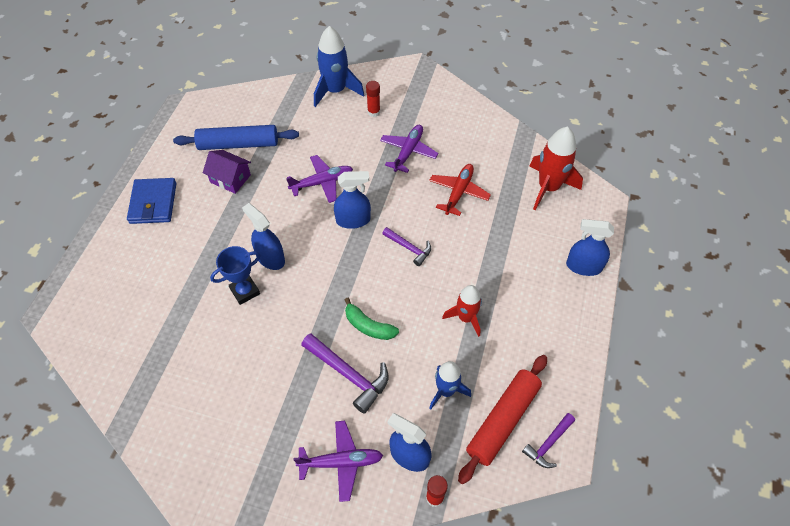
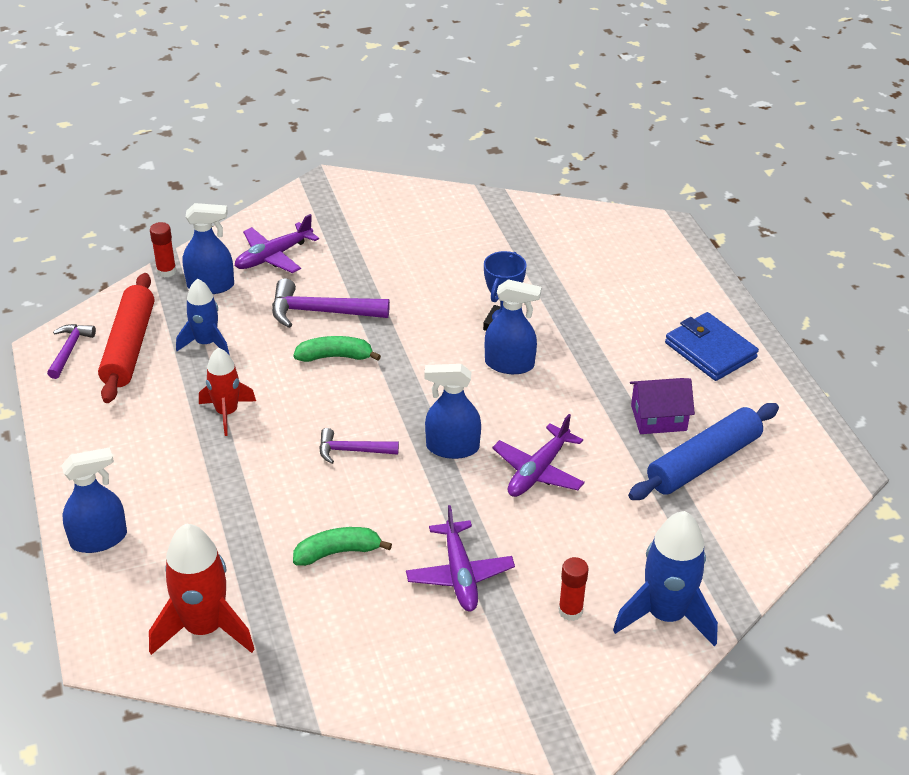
camera: 145 degrees right, 15 degrees down
blue spray bottle [334,171,371,229] -> blue spray bottle turned 45 degrees clockwise [424,364,481,459]
red plane [429,164,491,216] -> green banana [293,527,392,566]

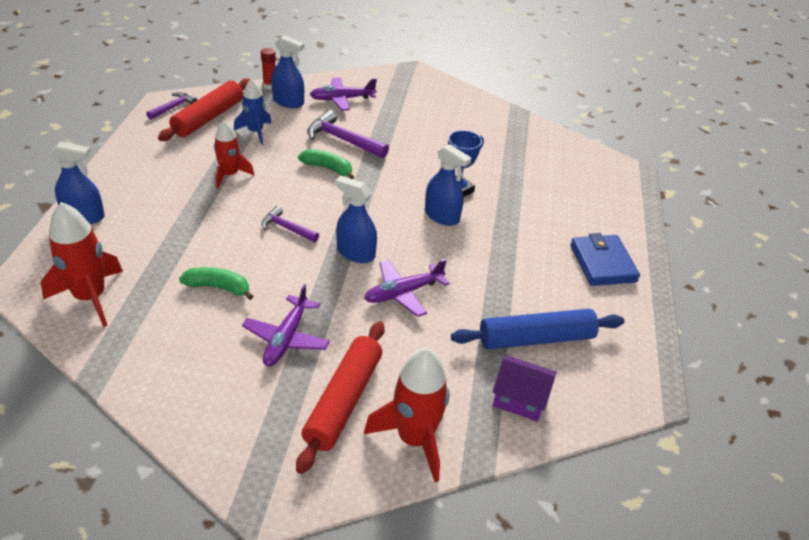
camera: 25 degrees right, 0 degrees up
red glue stick [559,557,589,621] -> red rolling pin [296,321,385,474]
blue rocket [613,511,718,647] -> red rocket [364,348,449,482]
purple house [630,378,695,434] -> purple house moved to [492,356,556,422]

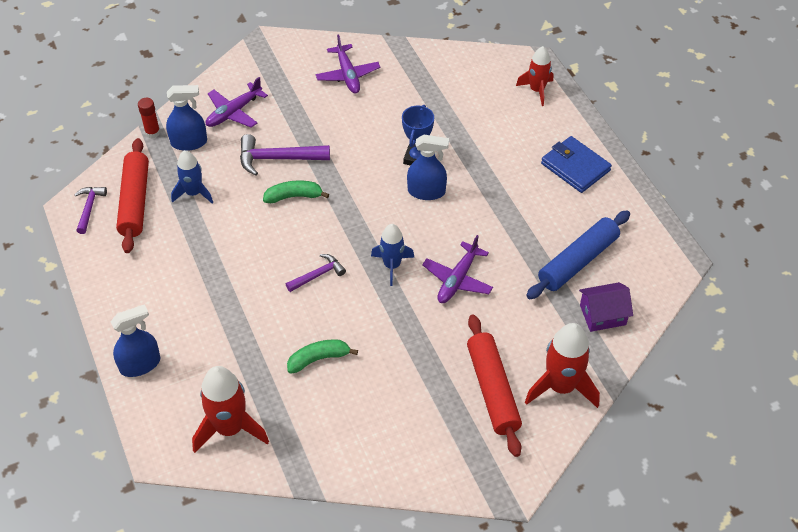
camera: 30 degrees left, 10 degrees up
red rocket [214,120,254,188] -> red rocket moved to [516,46,553,106]
purple plane [242,284,330,367] -> purple plane moved to [316,35,380,94]
purple hammer [261,206,319,242] -> purple hammer turned 150 degrees clockwise [286,254,346,292]
blue spray bottle [335,176,377,263] -> blue rocket [371,224,414,286]

